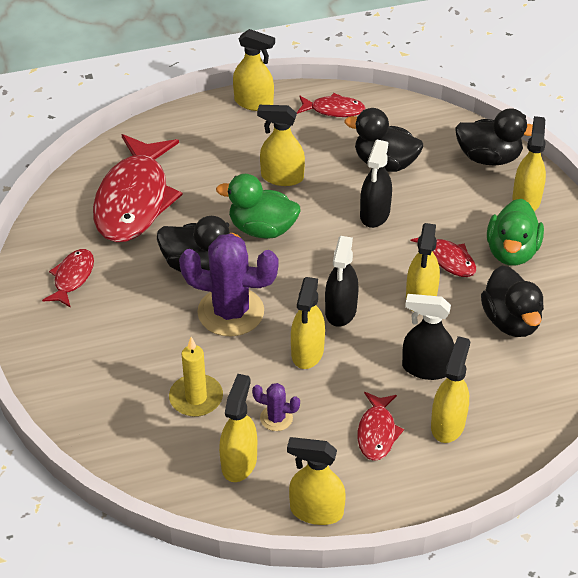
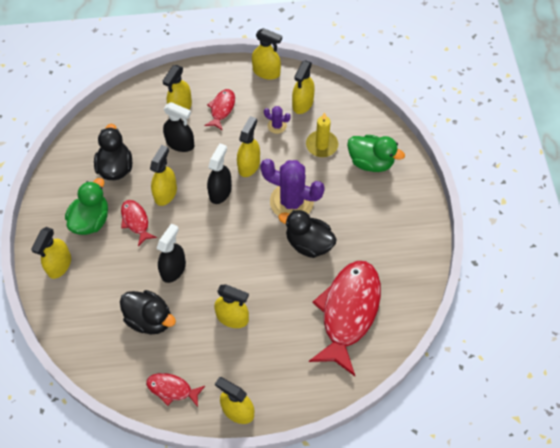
camera: 170 degrees left, 15 degrees up
red fish [42,249,94,308] -> none
green duck [216,174,300,239] -> green duck moved to [347,135,405,172]
black duck [455,108,533,166] -> none

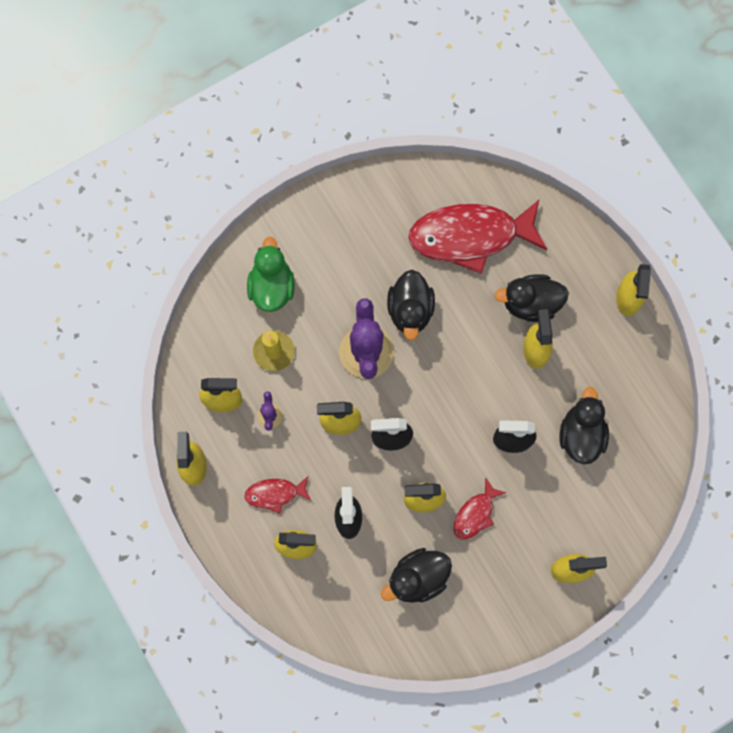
camera: 115 degrees left, 15 degrees up
green duck [65,178,108,235] -> none
red fish [146,373,205,407] -> none
none -> black duck [494,274,569,322]

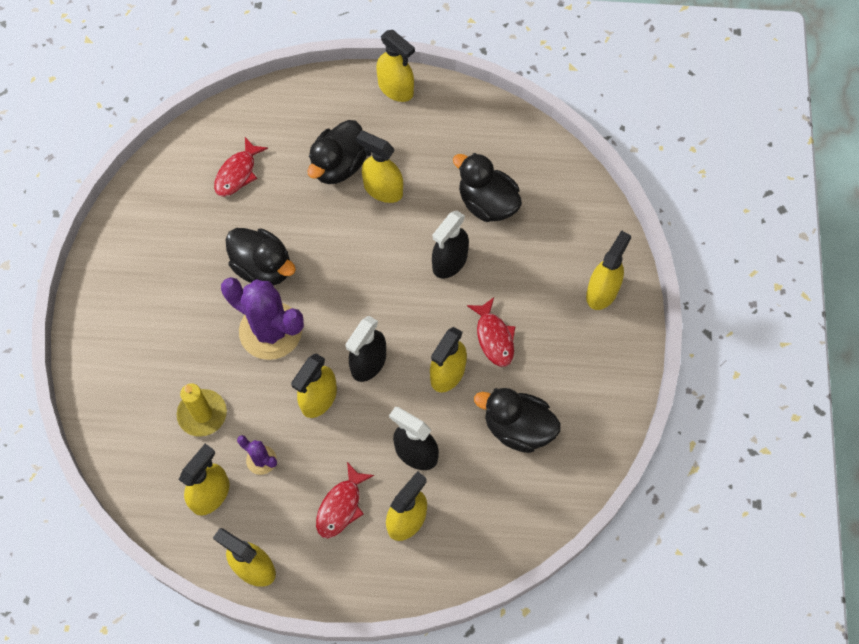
camera: 55 degrees left, 10 degrees down
green duck [247,237,295,312] -> none
black duck [381,548,452,603] -> black duck turned 105 degrees clockwise [474,388,561,453]
red fish [408,199,547,274] -> red fish [214,137,268,197], size x0.47

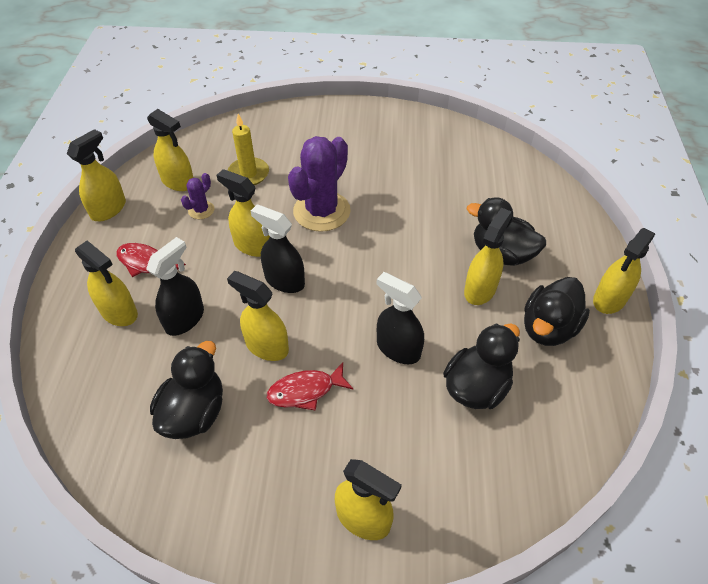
camera: 90 degrees right, 15 degrees down
red fish [214,137,268,197] -> none
black duck [226,228,296,285] -> black duck moved to [524,277,590,346]

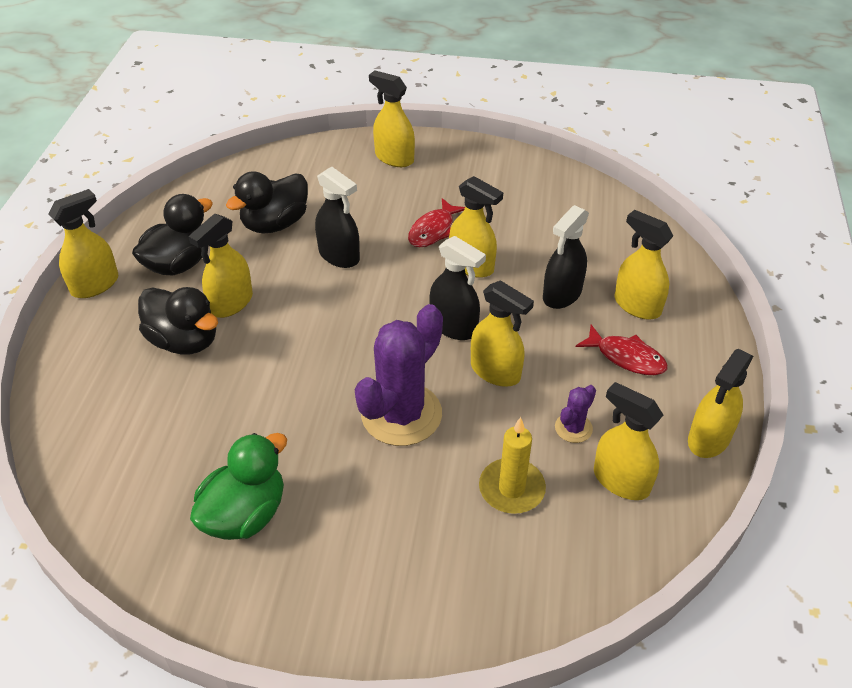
camera: 175 degrees left, 5 degrees down
black duck [150,341,223,439] -> none
red fish [267,362,353,411] -> red fish turned 135 degrees clockwise [408,198,465,247]
none -> green duck [190,433,287,540]

